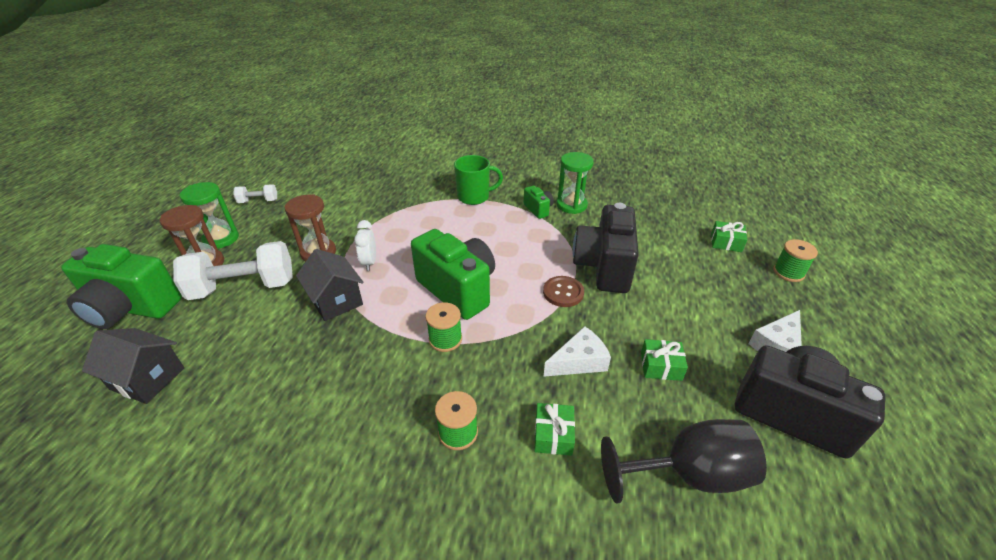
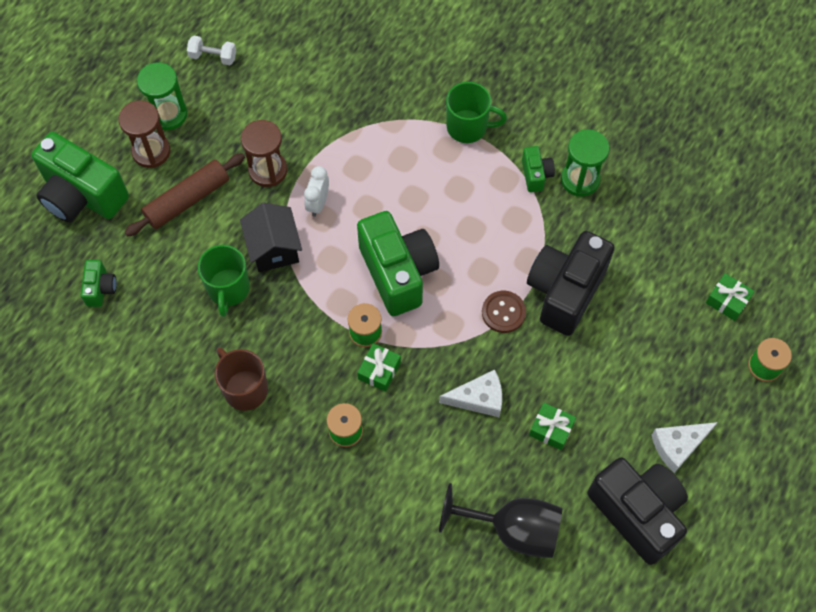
camera: 20 degrees right, 25 degrees up
black house [82,328,184,404] -> green camera [81,260,117,307]
white dumbbell [173,241,293,300] -> brown rolling pin [124,153,245,237]
green gift [534,403,575,456] -> green gift moved to [357,343,401,392]
none -> green mug [198,245,250,317]
none -> brown mug [215,347,268,411]

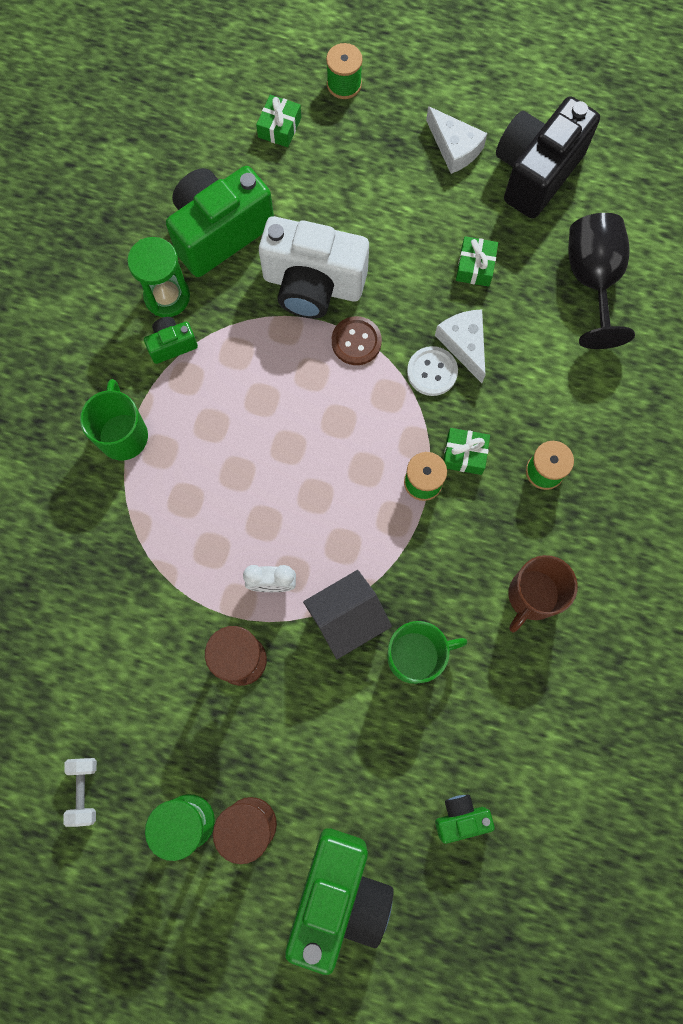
camera: 105 degrees left, 10 degrees up
brown rolling pin [124,153,245,237] -> none
green camera [357,211,439,316] -> green camera moved to [166,166,274,277]
black camera [527,231,615,336] -> white camera [259,216,369,319]
none -> white button [407,346,458,396]

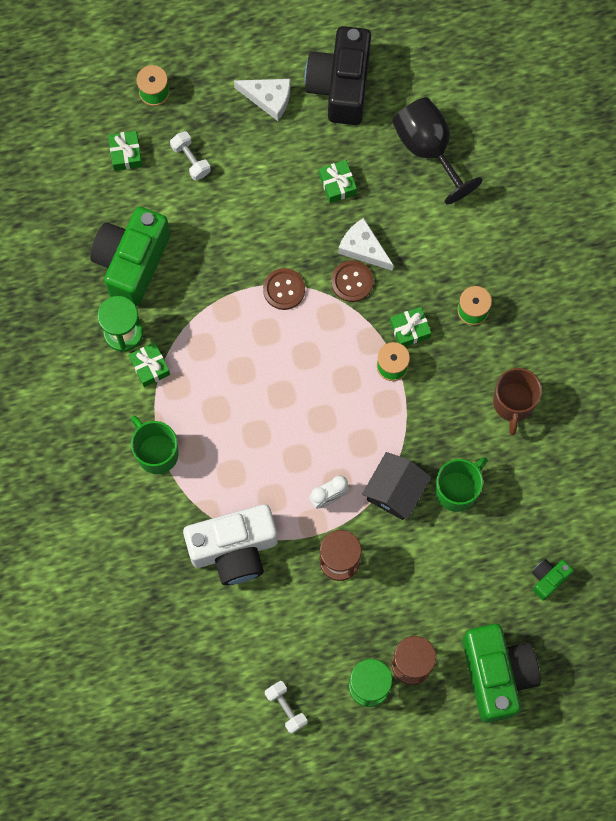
camera: 30 degrees left, 0 degrees up
green camera [144,317,198,364] -> green gift [129,342,170,387]
white camera [259,216,369,319] -> white camera moved to [183,504,278,585]
white button [407,346,458,396] -> brown button [331,261,373,302]
none -> white dumbbell [170,131,211,180]

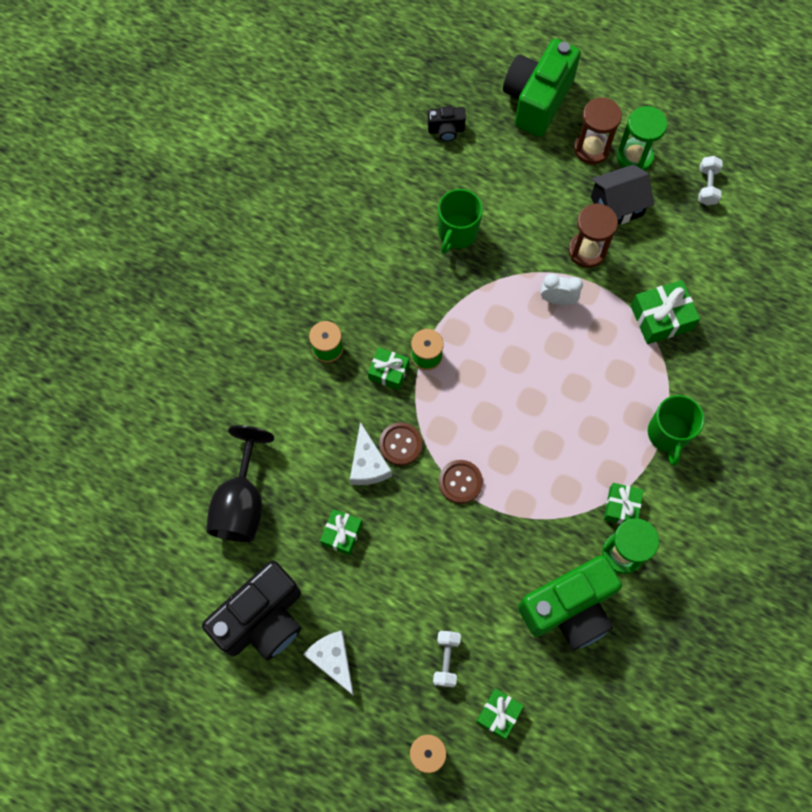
camera: 140 degrees left, 5 degrees down
white camera [183,504,278,585] -> green gift [631,280,700,344]
black house [362,452,431,520] -> black house moved to [591,164,654,225]
green mug [435,457,488,512] -> green mug turned 60 degrees counterclockwise [438,189,483,254]
brown mug [493,368,542,435] -> none
green camera [532,559,574,601] -> black camera [427,107,466,141]

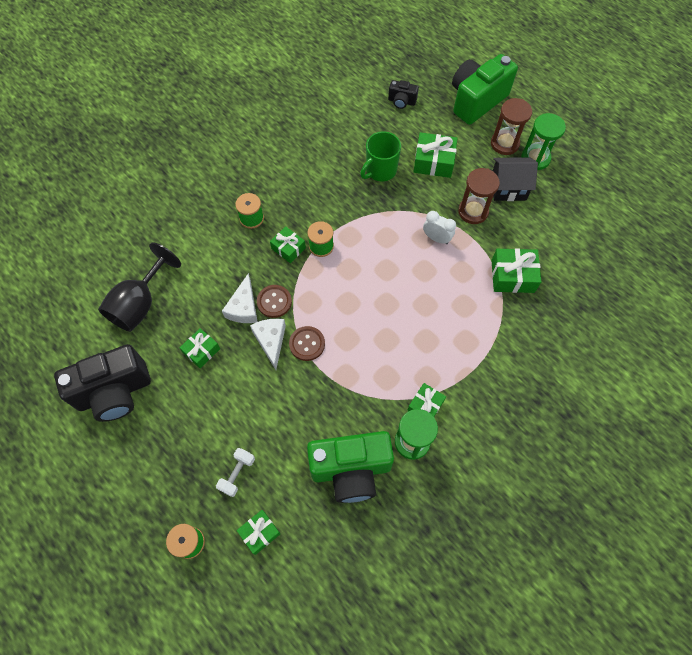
camera: 20 degrees right, 5 degrees down
white cheese [303,631,354,696] -> white cheese moved to [250,319,286,370]
green mug [648,395,705,466] -> none
white dumbbell [698,156,723,205] -> none
none -> green gift [413,132,458,178]

